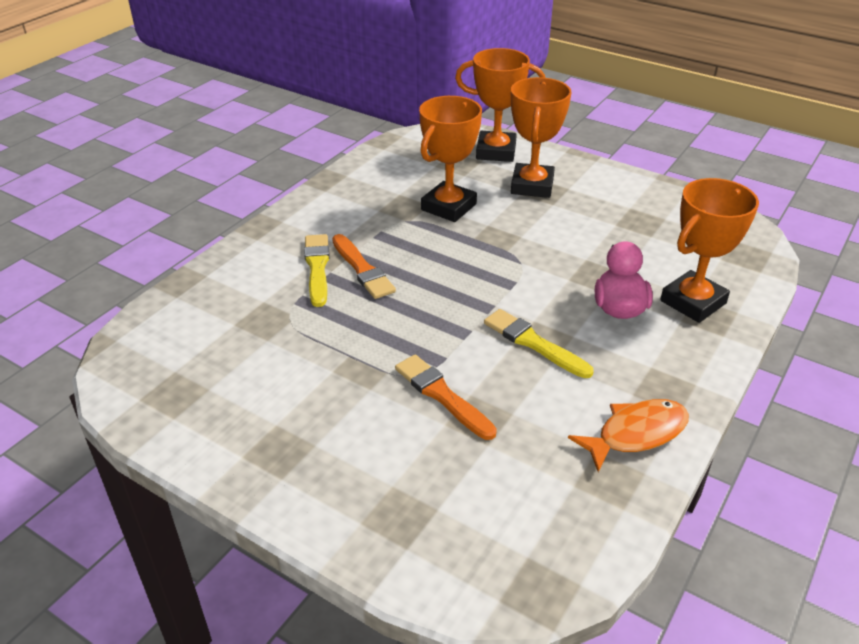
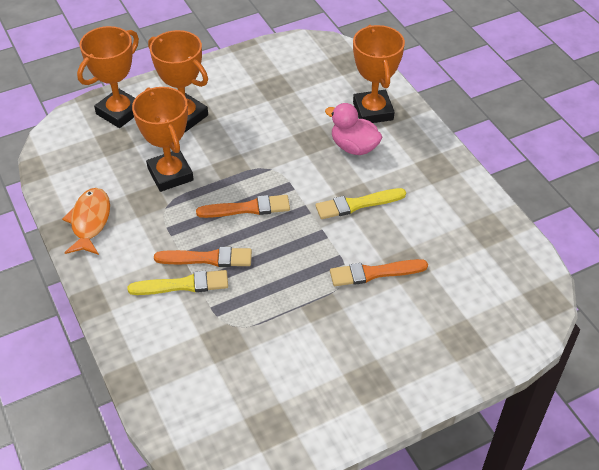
camera: 60 degrees left, 10 degrees up
yellow brush [304,234,330,307] -> yellow brush turned 150 degrees clockwise [128,270,228,295]
orange fish [568,399,689,472] -> orange fish moved to [62,188,110,255]
none -> orange brush [196,195,290,218]

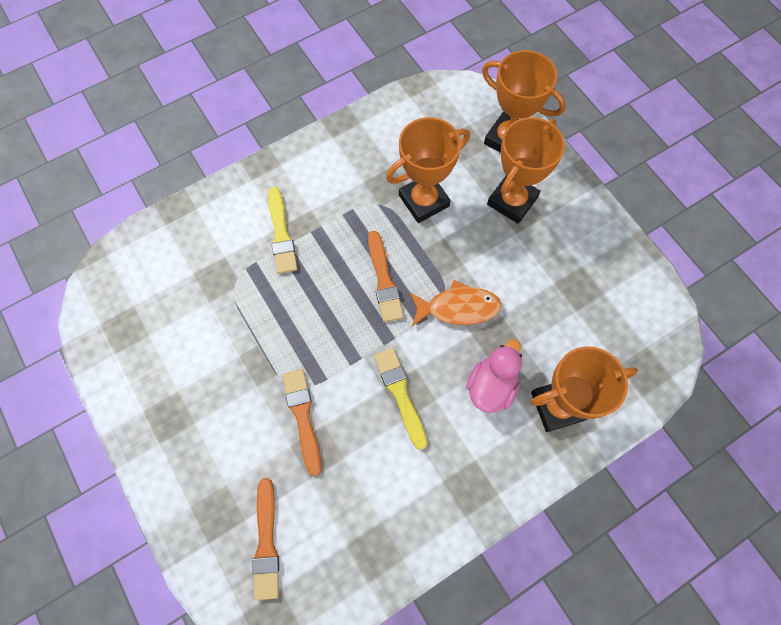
camera: 85 degrees right, 20 degrees up
orange fish [62,188,110,255] -> orange fish moved to [410,280,502,326]
orange brush [154,247,252,267] -> orange brush moved to [252,478,279,600]

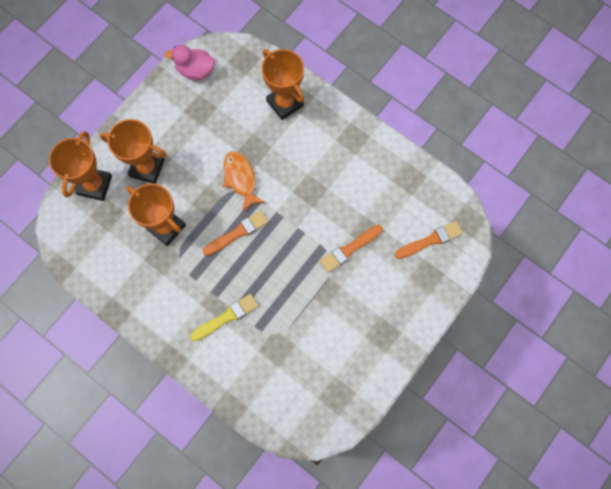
camera: 110 degrees left, 5 degrees up
yellow brush [374,348,427,450] -> none
pink duck [466,339,522,413] -> pink duck moved to [165,45,215,80]

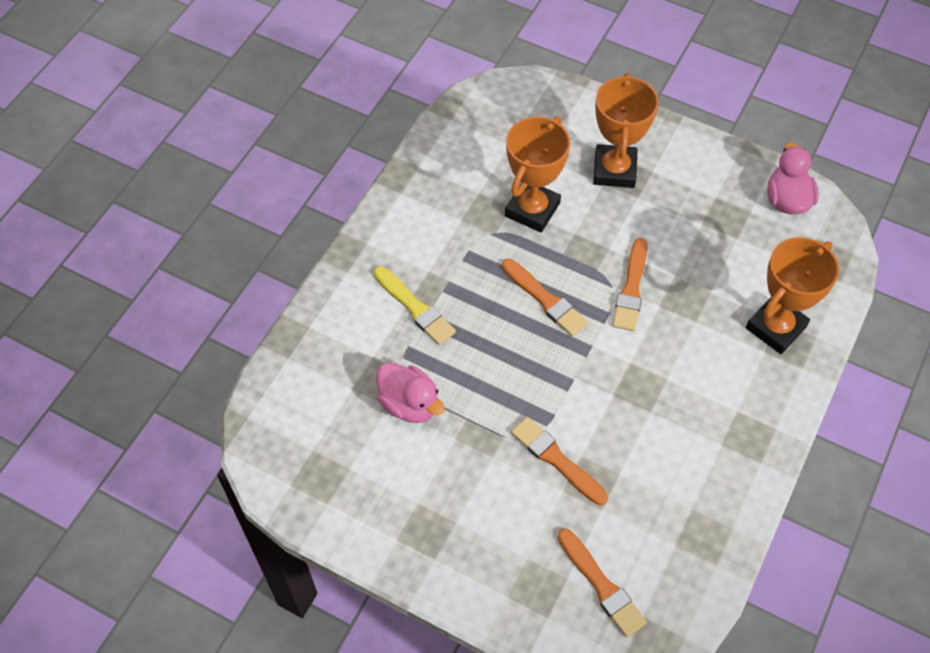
camera: 80 degrees right, 15 degrees down
orange trophy [49,131,112,201] -> none
orange fish [223,151,265,212] -> orange brush [612,238,648,331]
none -> pink duck [376,363,444,423]

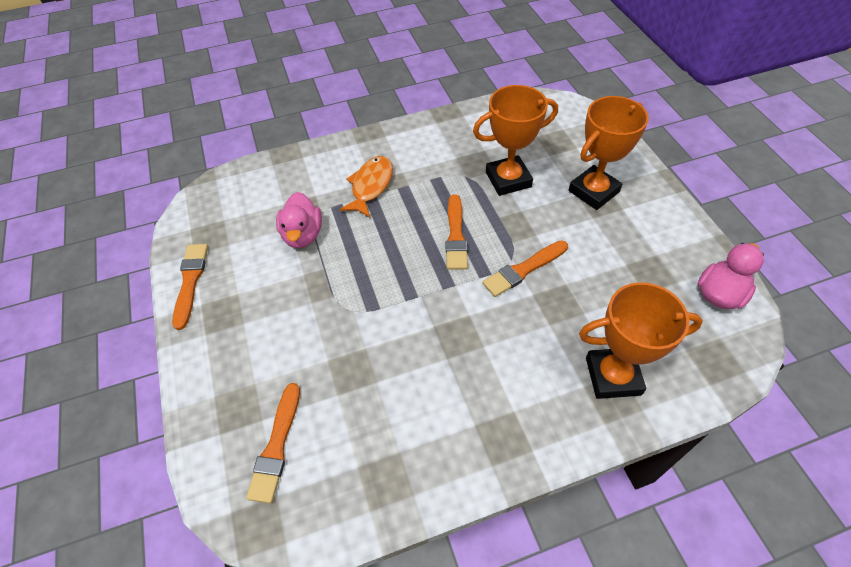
camera: 45 degrees right, 5 degrees down
yellow brush [374,266,456,345] -> orange fish [339,156,393,218]
orange brush [511,417,608,505] -> orange brush moved to [172,244,208,330]

